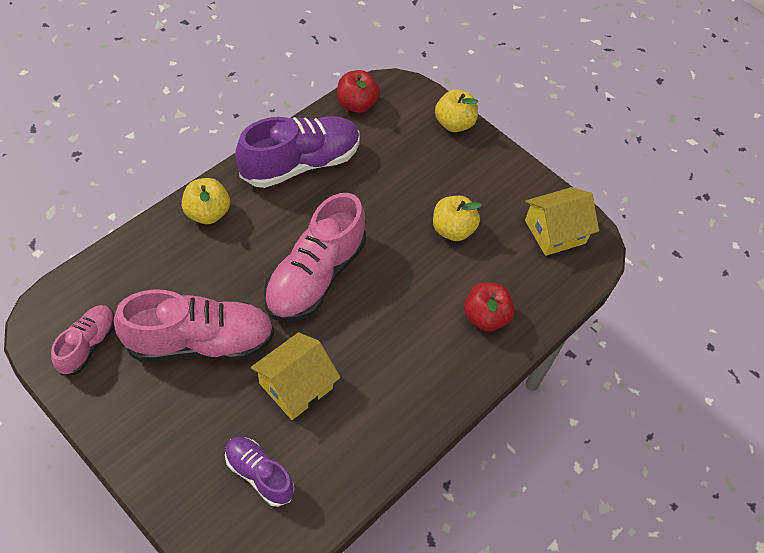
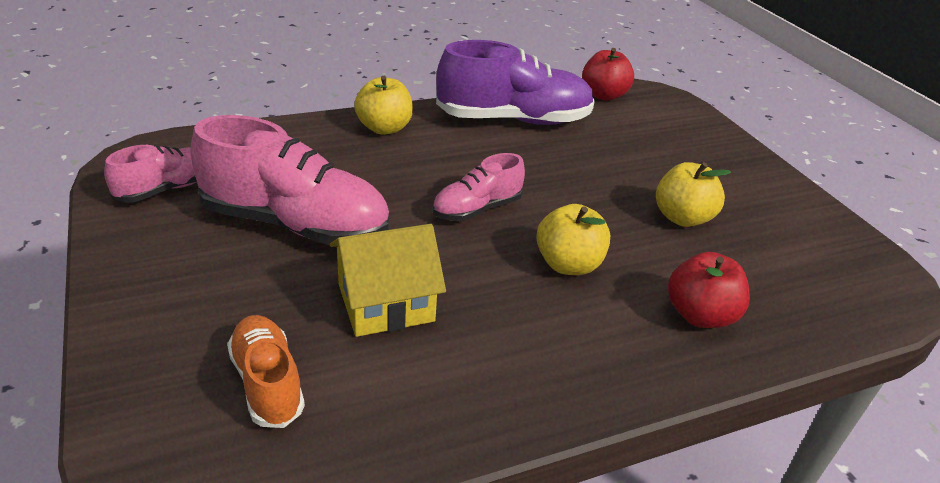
camera: 25 degrees right, 20 degrees down
purple shoe [225,437,294,507] -> orange shoe [227,315,305,428]
pink shoe [264,193,366,322] -> pink shoe [432,153,525,221], size x0.55
yellow apple [435,90,478,132] -> yellow apple moved to [536,204,610,275]
yellow house [525,187,599,256] -> none

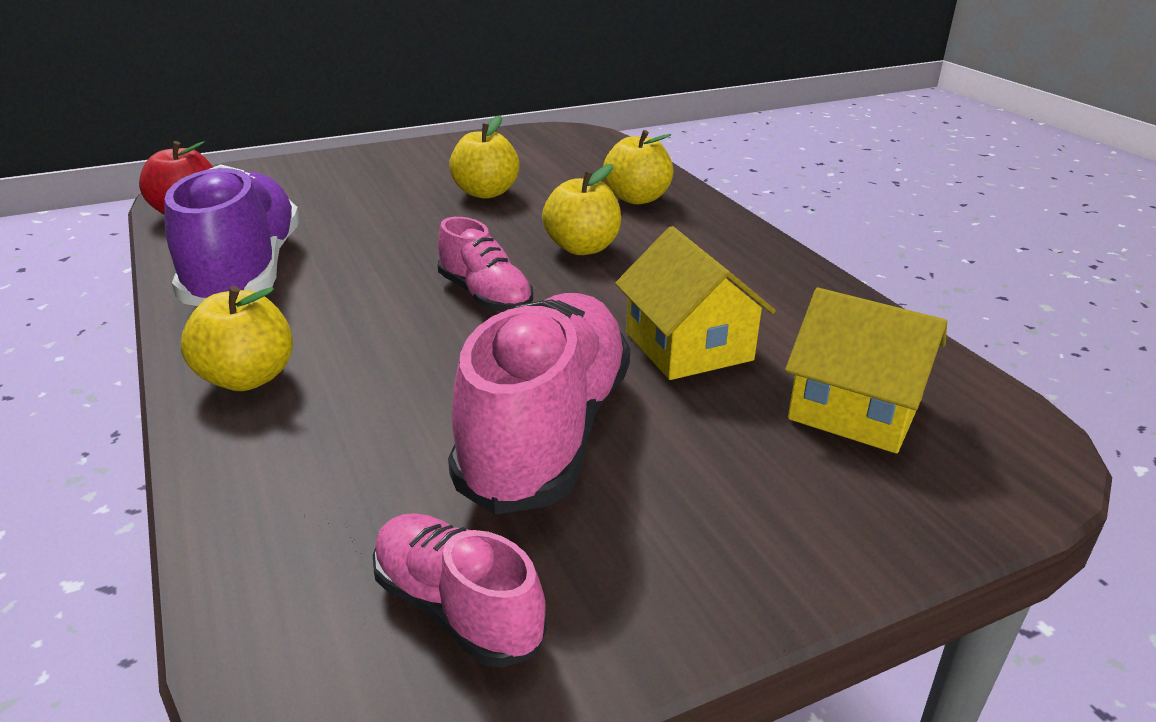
camera: 90 degrees left, 5 degrees down
orange shoe [227,315,305,428] -> yellow house [785,288,947,454]
red apple [668,252,750,328] -> yellow apple [603,130,674,204]

